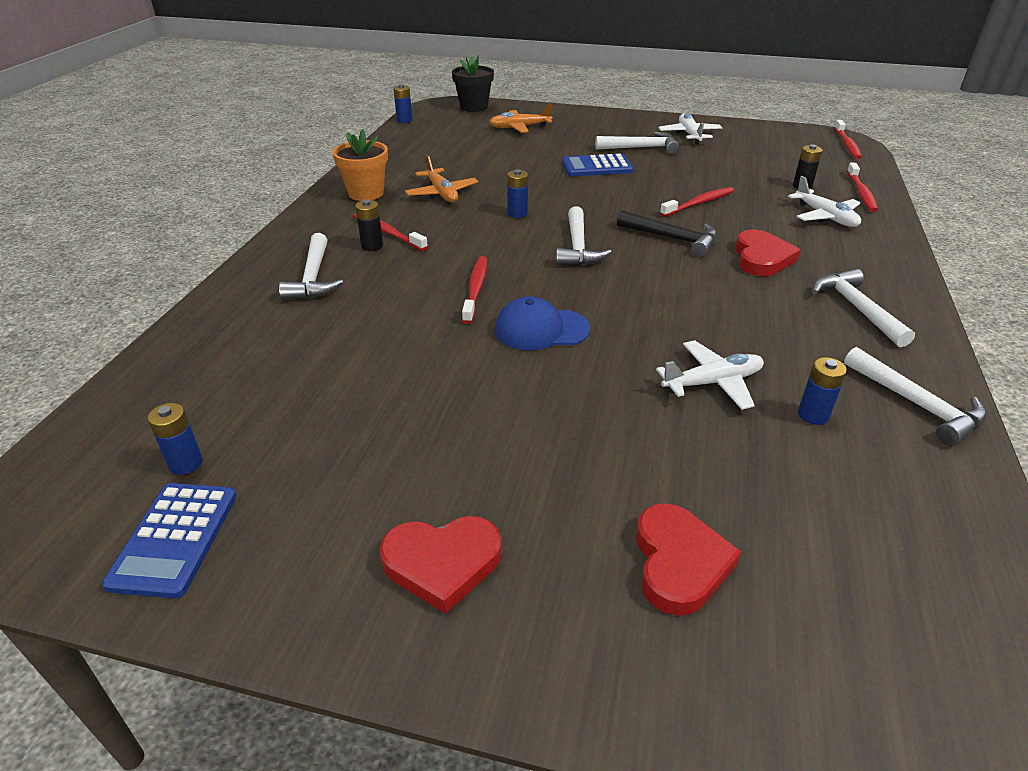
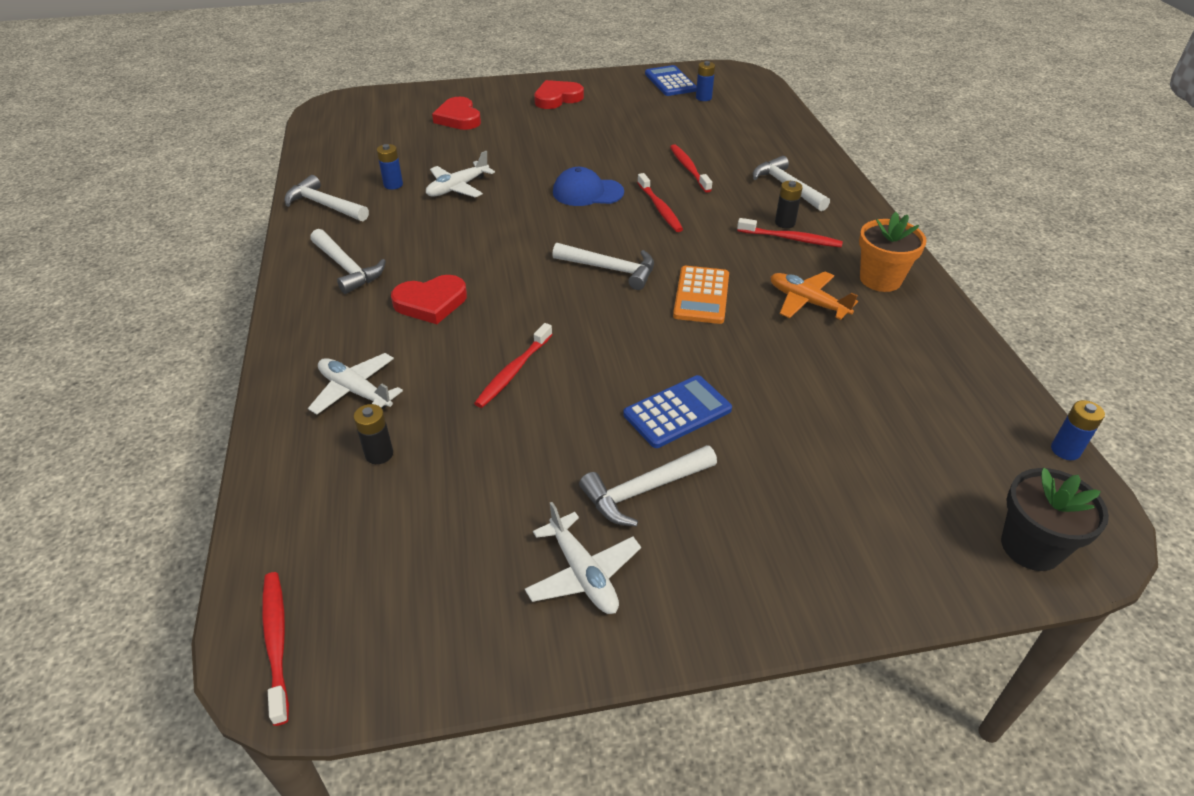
camera: 155 degrees right, 5 degrees up
orange plane [489,104,552,133] -> none
blue cap [495,296,590,350] -> blue cap turned 150 degrees counterclockwise [553,167,624,206]
blue battery [507,169,528,218] -> orange calculator [673,266,729,324]
white hammer [556,206,612,266] -> white hammer turned 135 degrees clockwise [552,243,654,290]
black hammer [617,211,717,257] -> none
red heart [735,230,800,276] -> red heart turned 90 degrees counterclockwise [391,275,467,324]
red toothbrush [847,163,878,212] -> red toothbrush moved to [670,144,712,193]

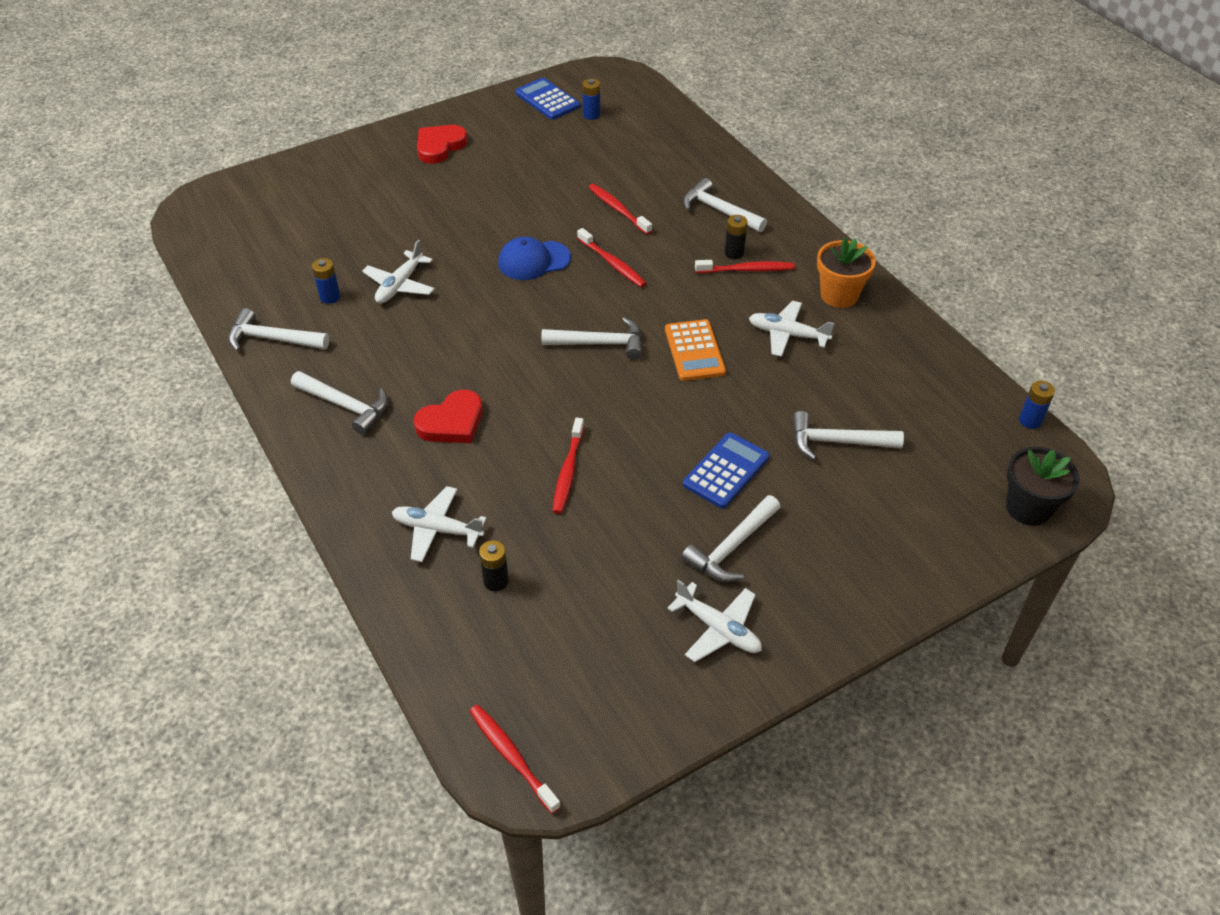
camera: 20 degrees left, 5 degrees up
red heart [432,97,481,130] -> none
orange plane [770,272,858,320] -> white plane [749,301,834,357]
none -> white hammer [792,411,904,460]

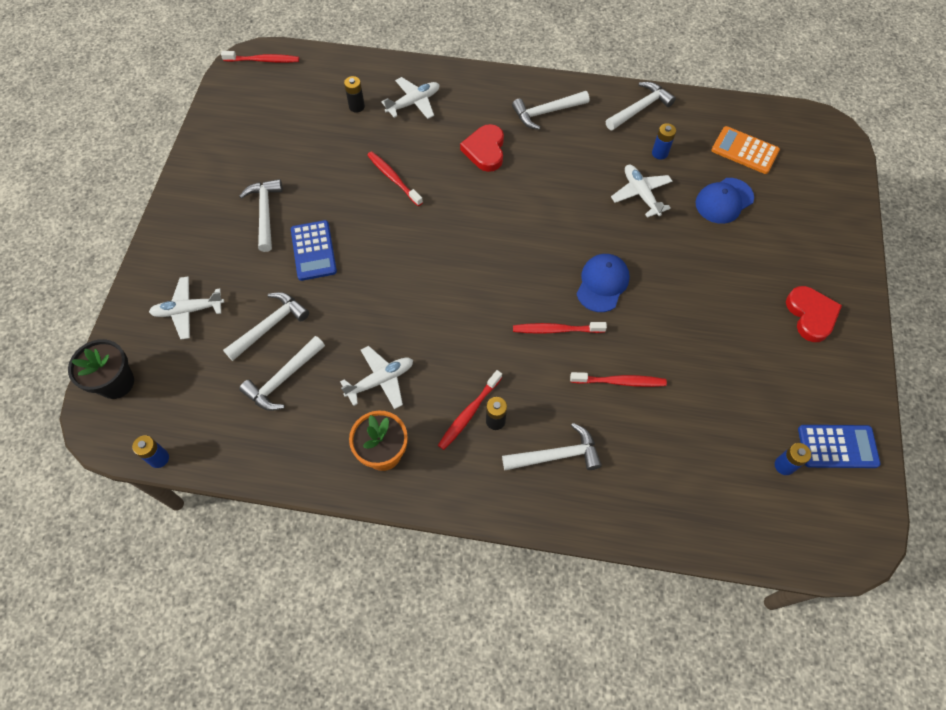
camera: 130 degrees right, 15 degrees up
white hammer [541,317,642,360] -> white hammer moved to [239,336,325,411]
orange calculator [665,319,726,381] -> orange calculator moved to [711,126,780,174]
white plane [667,580,762,662] -> white plane moved to [149,276,224,340]
none -> blue cap [696,178,754,224]

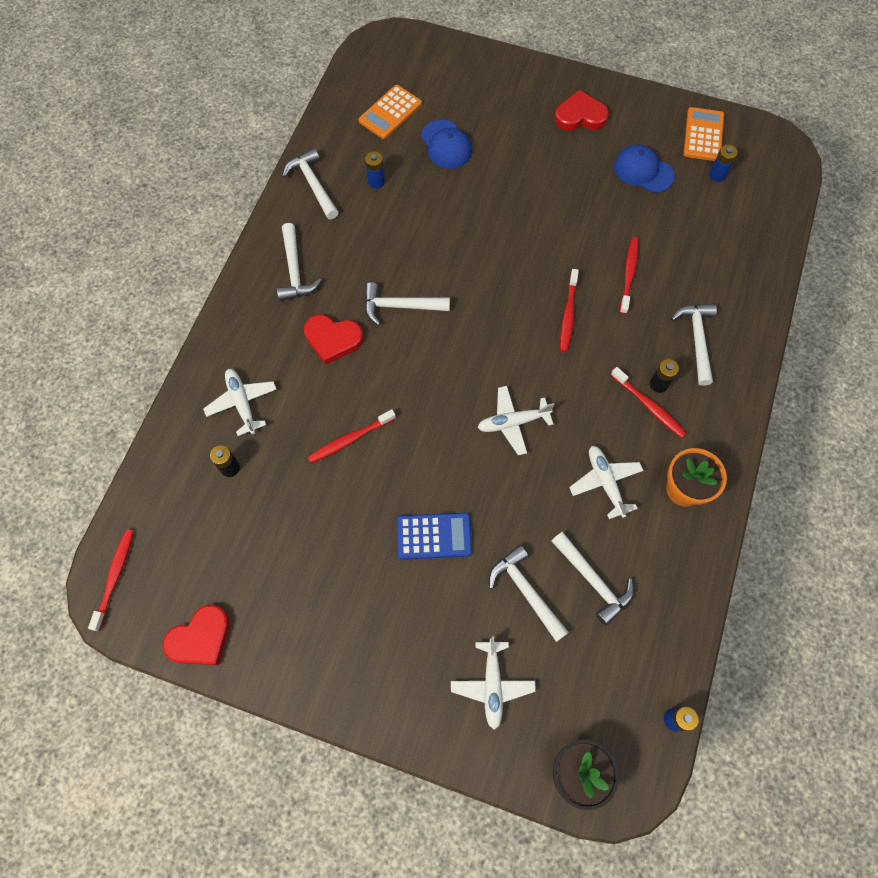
camera: 80 degrees left, 5 degrees up
white hammer [239,179,283,252] -> white hammer moved to [364,282,450,326]
blue cap [577,254,630,312] -> blue cap moved to [614,144,675,193]
white plane [611,165,673,218] -> white plane moved to [477,386,554,455]
blue calculator [798,425,881,468] -> orange calculator [683,107,724,161]
none -> red heart [163,605,230,665]

